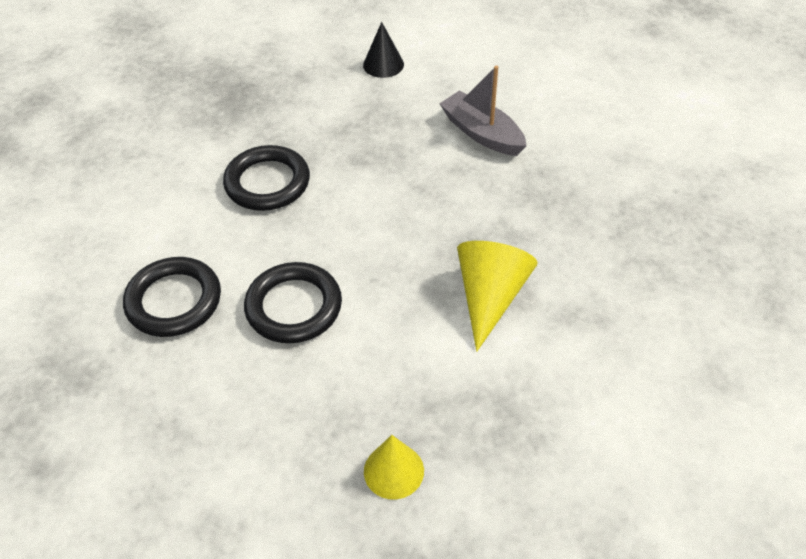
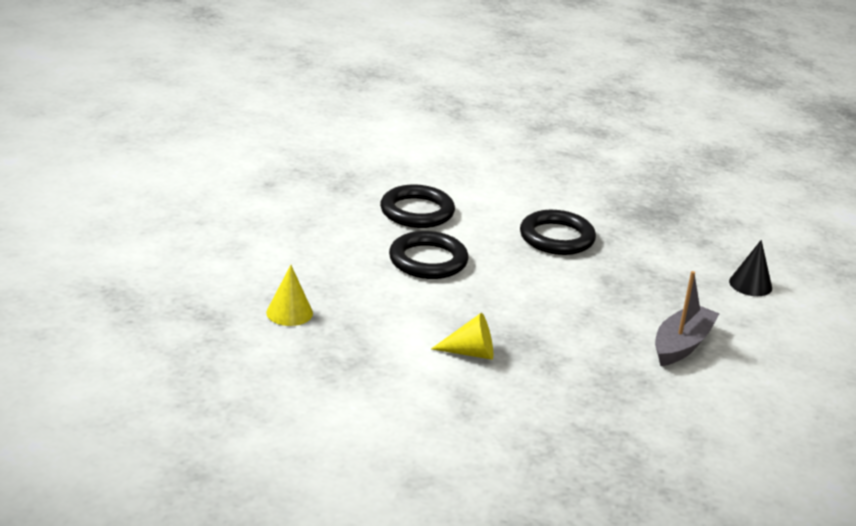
camera: 75 degrees right, 20 degrees down
yellow cone [457,241,538,352] -> yellow cone [431,313,493,360], size x0.65

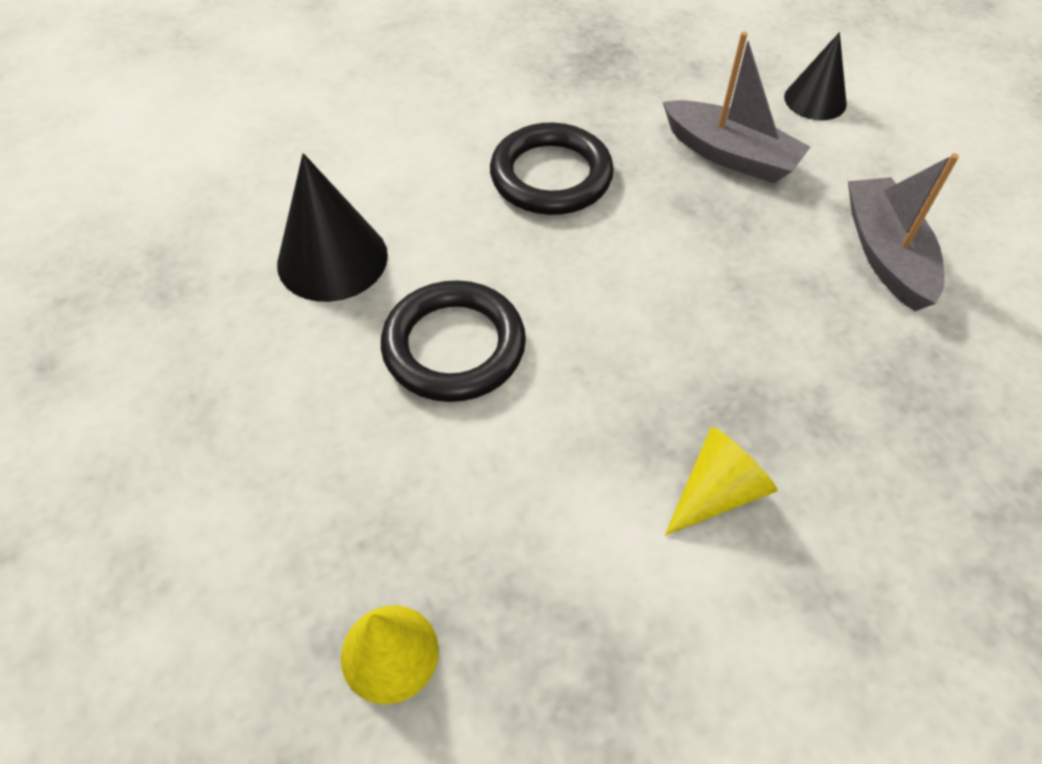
camera: 40 degrees left, 25 degrees up
black ring [380,185,455,228] -> black cone [277,153,388,302]
none -> grey boat [663,31,810,183]

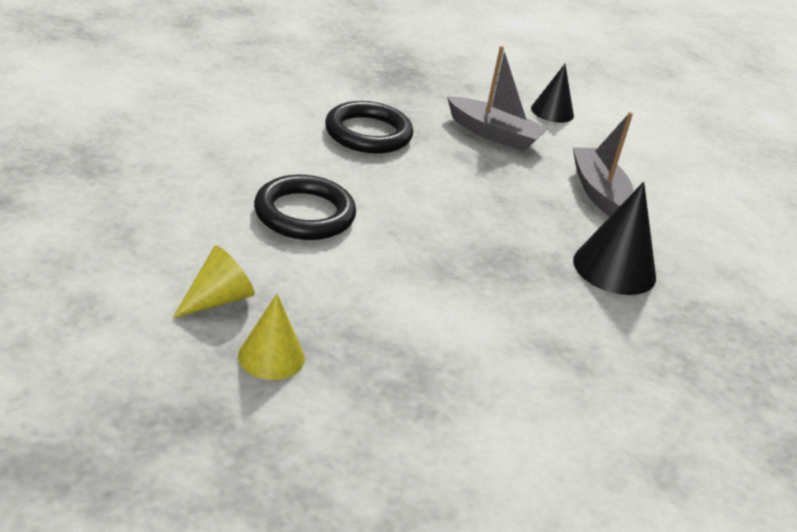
camera: 10 degrees left, 20 degrees down
black cone [277,153,388,302] -> black cone moved to [573,182,656,295]
yellow cone [665,427,778,536] -> yellow cone moved to [172,246,255,319]

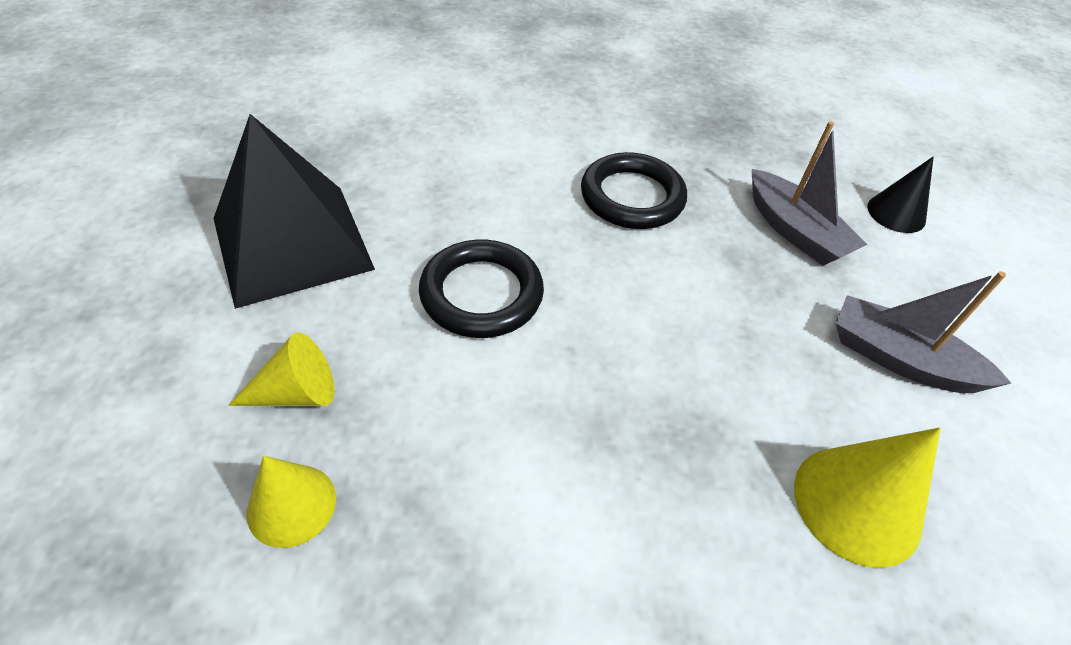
camera: 30 degrees right, 15 degrees up
grey boat [573,112,634,217] -> grey boat turned 75 degrees counterclockwise [836,271,1011,393]
black cone [573,182,656,295] -> yellow cone [794,428,941,568]
none -> black pyramid [213,114,375,309]

